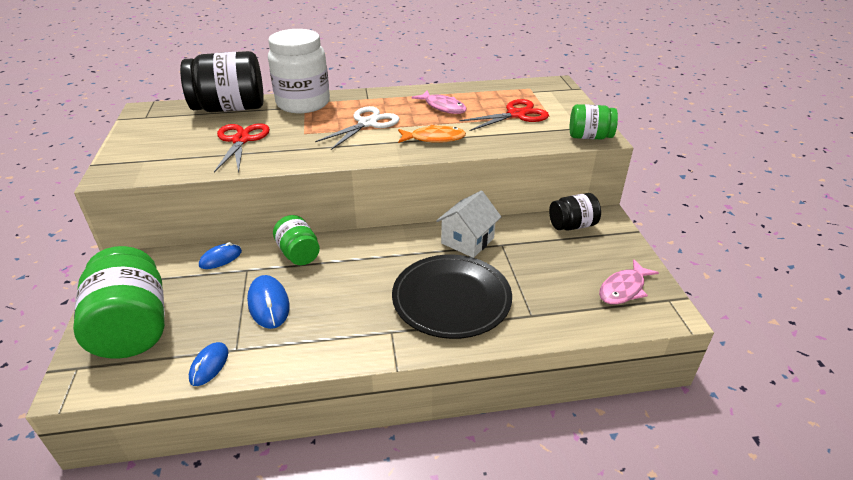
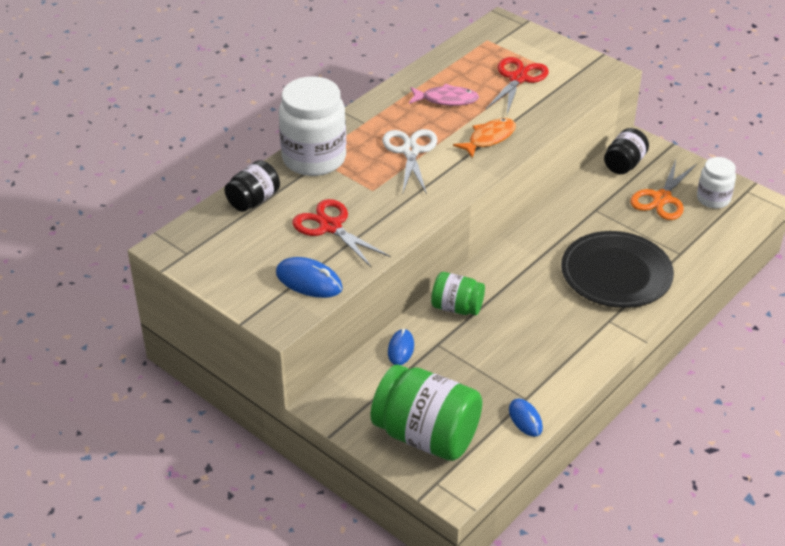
camera: 40 degrees left, 5 degrees up
black jar [180,51,264,112] -> black jar [224,160,280,212], size x0.55
blue mouse [247,275,290,329] -> blue mouse moved to [276,257,343,298]
white house [436,191,501,258] -> none
green jar [570,104,618,140] -> none
pink fish [599,259,659,305] -> white jar [697,157,736,209]
none -> orange scissors [630,160,697,220]

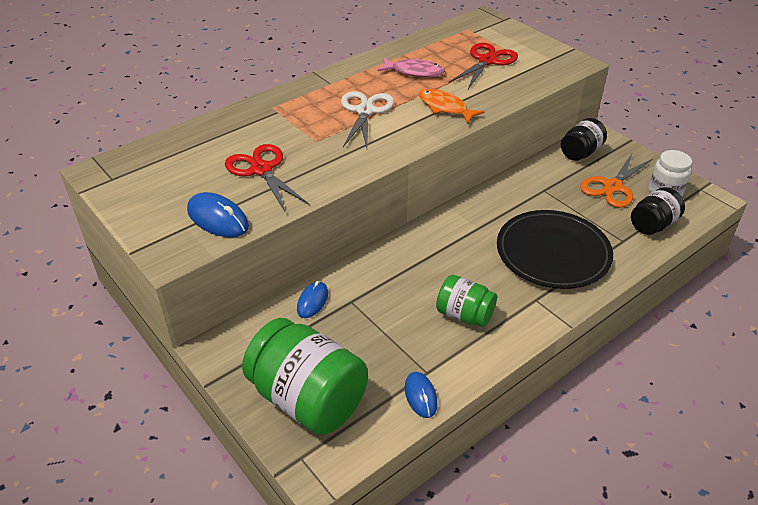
camera: 10 degrees right, 0 degrees up
black jar [224,160,280,212] -> black jar moved to [631,187,685,235]
white jar [279,76,346,176] -> none
green jar [431,272,485,315] -> green jar moved to [436,275,497,327]
orange fish [453,118,516,158] -> orange fish turned 105 degrees counterclockwise [419,89,485,124]

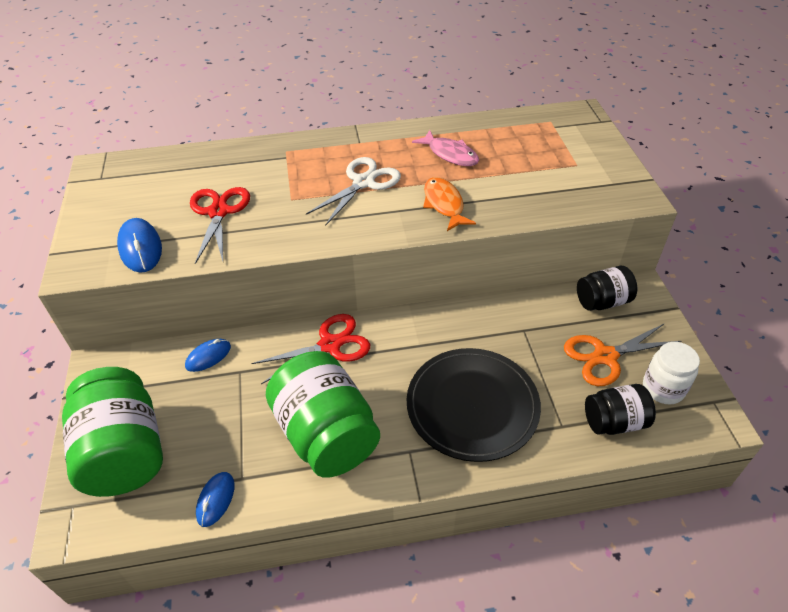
camera: 30 degrees right, 5 degrees up
green jar [436,275,497,327] -> green jar [266,351,380,478], size x1.81
red scissors [449,43,518,89] -> red scissors moved to [251,314,370,384]

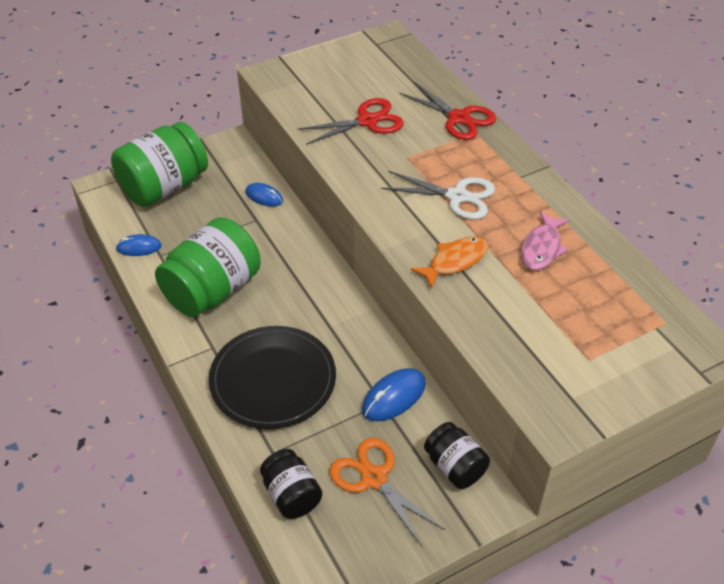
camera: 70 degrees right, 0 degrees up
blue mouse [117,218,162,273] -> blue mouse moved to [362,368,426,421]
red scissors [251,314,370,384] -> red scissors moved to [399,82,496,140]
white jar [643,342,700,404] -> none

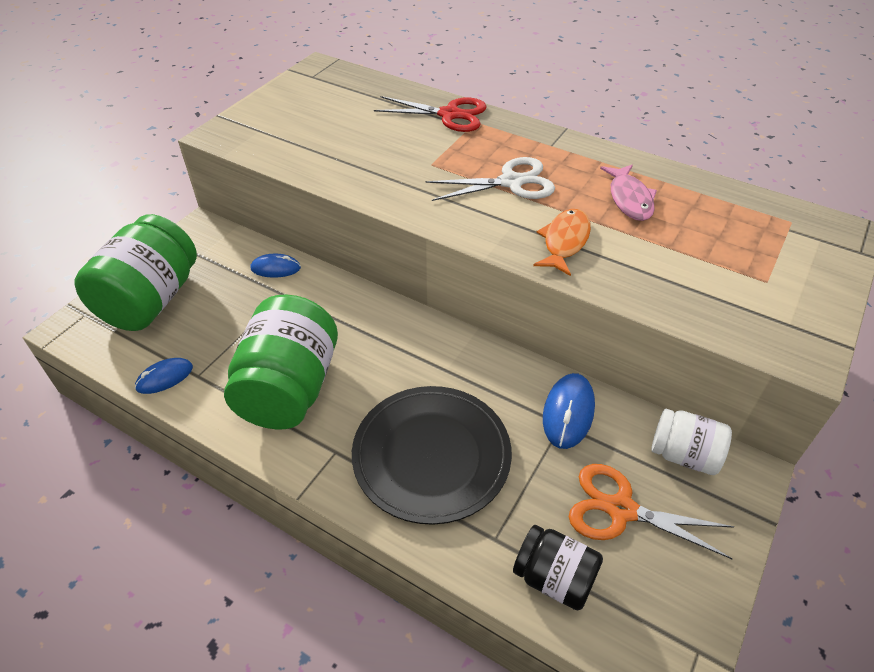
camera: 30 degrees left, 0 degrees up
red scissors [298,98,404,145] -> none
black jar [424,422,490,489] -> white jar [651,409,732,475]

